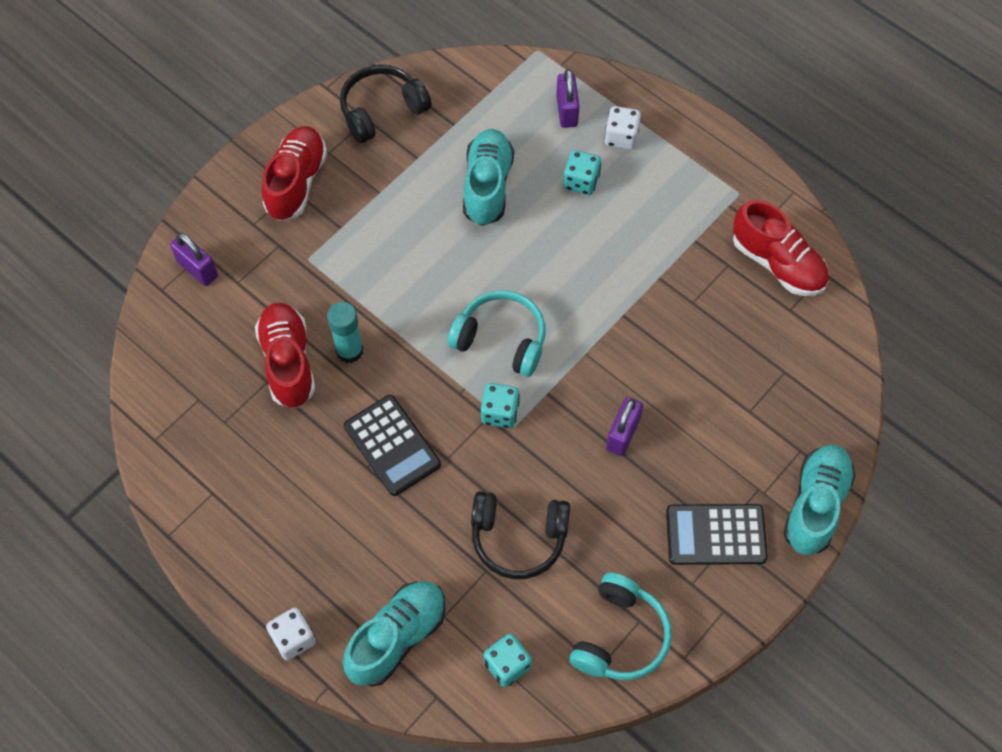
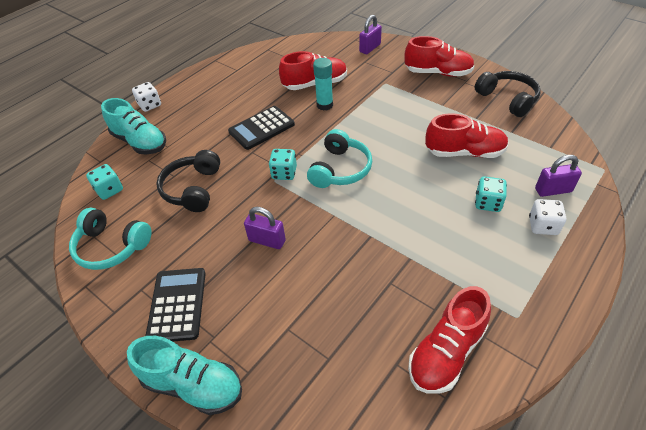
camera: 90 degrees right, 15 degrees down
turquoise shoe [463,129,514,226] -> red shoe [425,113,509,158]

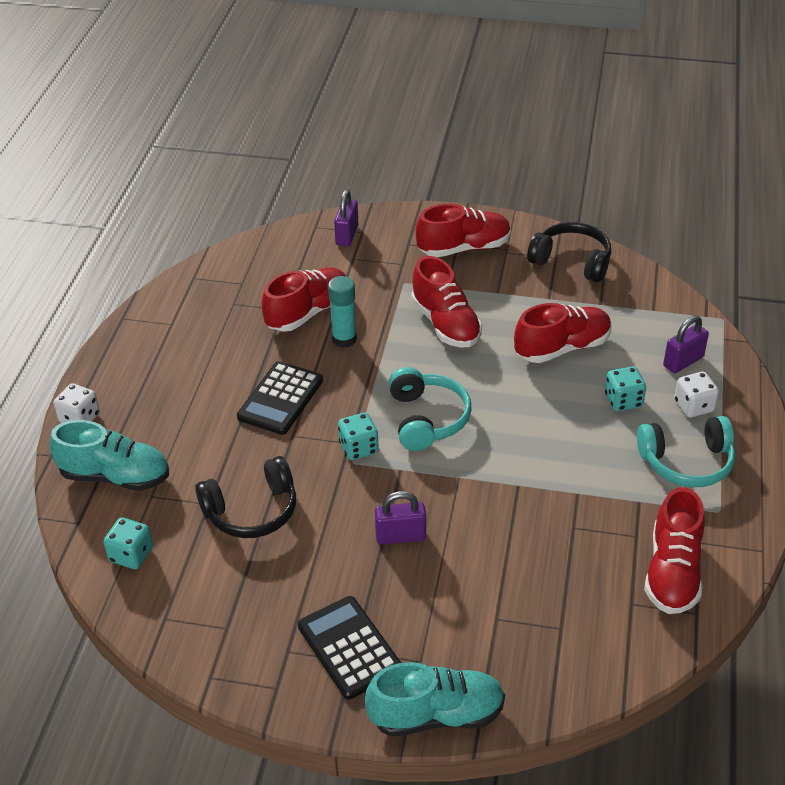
camera: 30 degrees left, 5 degrees down
turquoise headphones [69,208,152,270] -> turquoise headphones moved to [637,416,735,487]
black headphones [156,150,220,212] -> black headphones turned 90 degrees counterclockwise [195,456,296,538]
none -> red shoe [411,256,482,348]

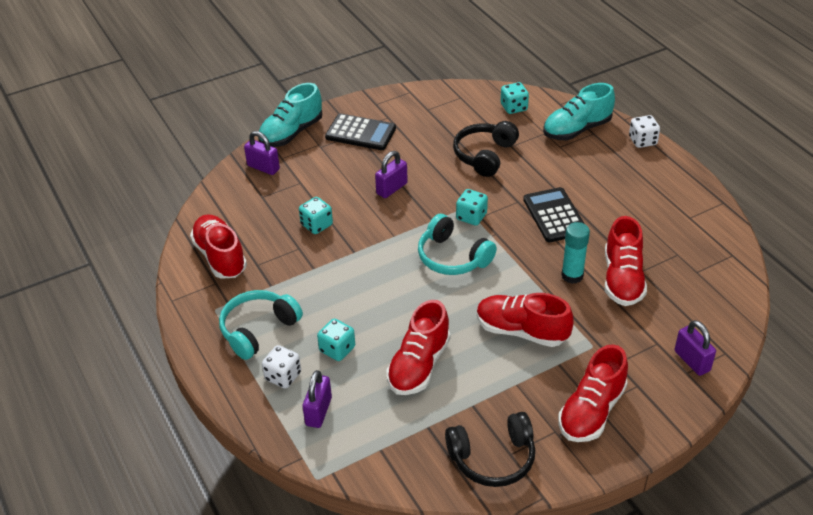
camera: 140 degrees right, 0 degrees up
none -> purple padlock [244,131,280,175]
none -> turquoise dice [299,197,333,234]

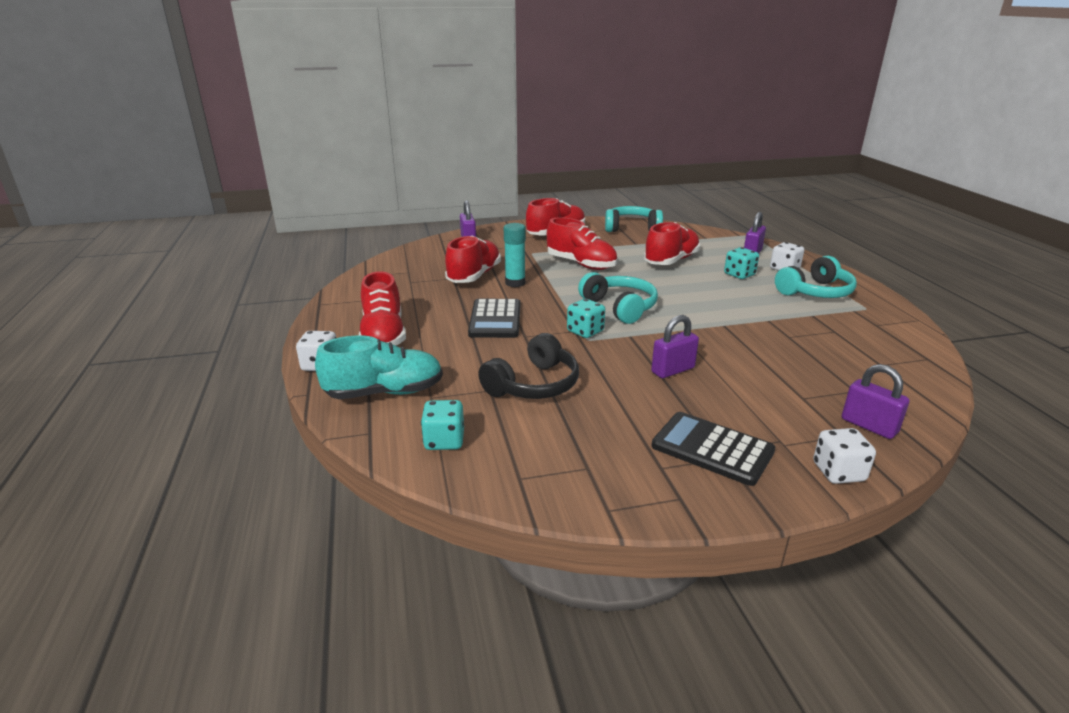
camera: 165 degrees left, 15 degrees down
red shoe [190,214,247,279] -> red shoe moved to [359,271,406,346]
turquoise shoe [258,83,322,147] -> white dice [813,428,876,484]
turquoise dice [299,197,333,234] -> none
black headphones [445,412,535,487] -> turquoise headphones [605,206,663,232]

